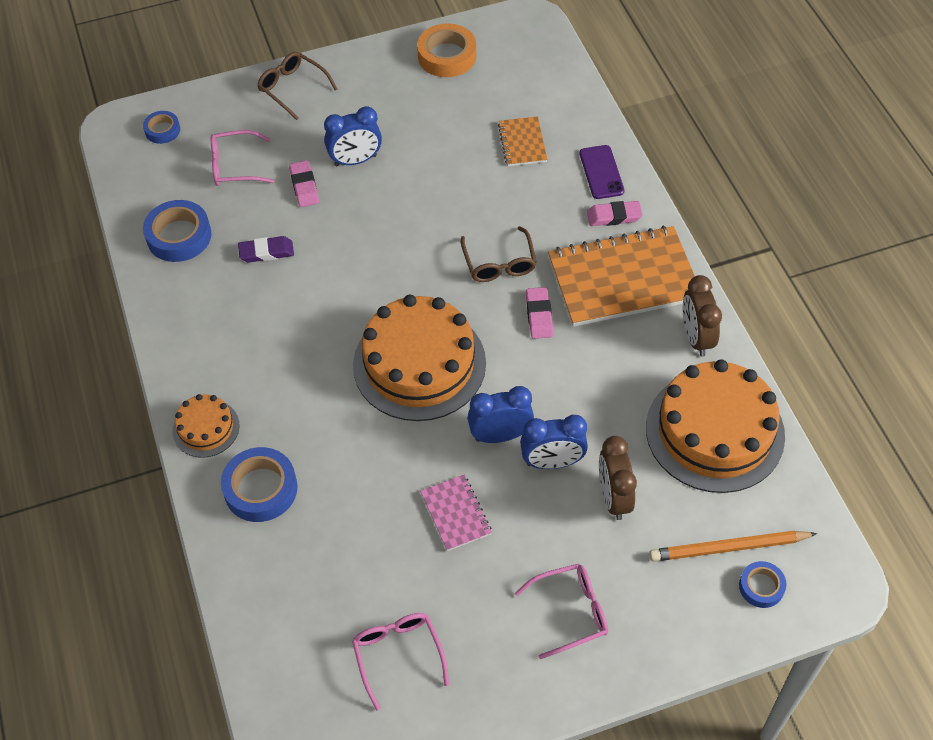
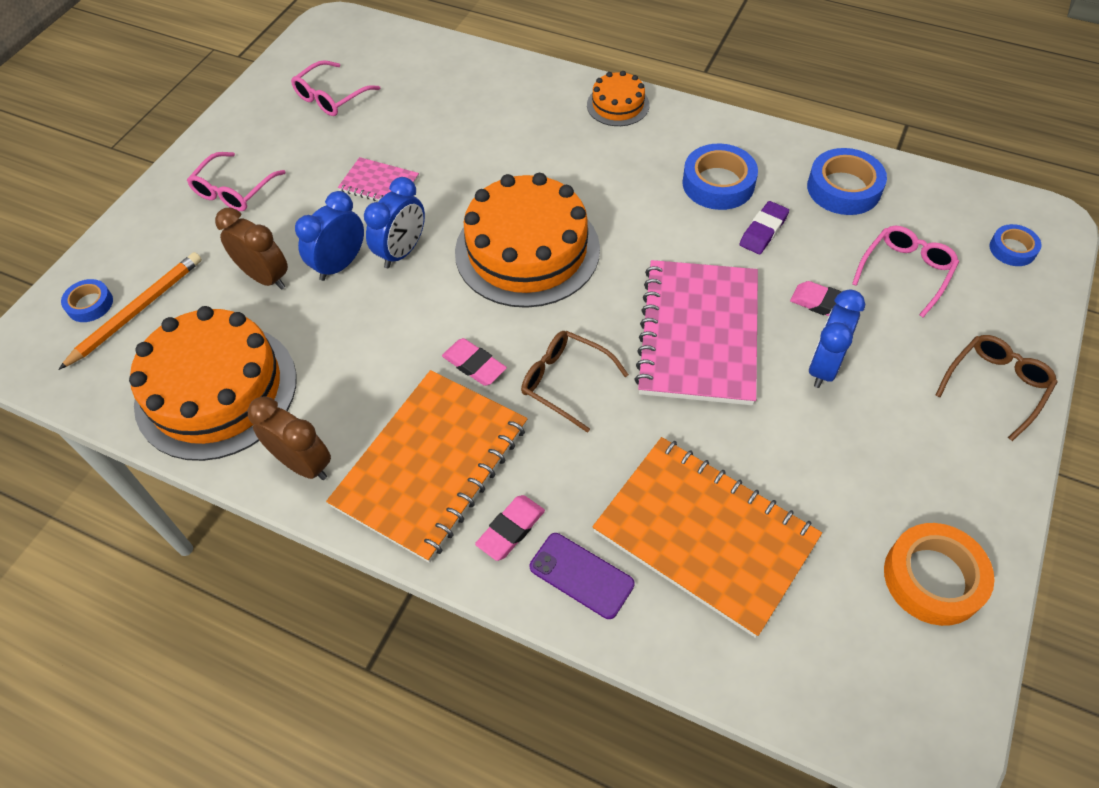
camera: 135 degrees right, 0 degrees up
blue tape [221,447,297,522] -> blue tape moved to [682,144,758,210]
brown glasses [257,52,337,120] -> brown glasses turned 45 degrees counterclockwise [935,335,1058,441]
pink glasses [352,613,449,710] -> pink glasses turned 105 degrees clockwise [291,60,381,116]
orange notebook [498,116,547,166] -> orange notebook [593,437,822,638], size x2.10
none -> pink notebook [634,260,758,405]

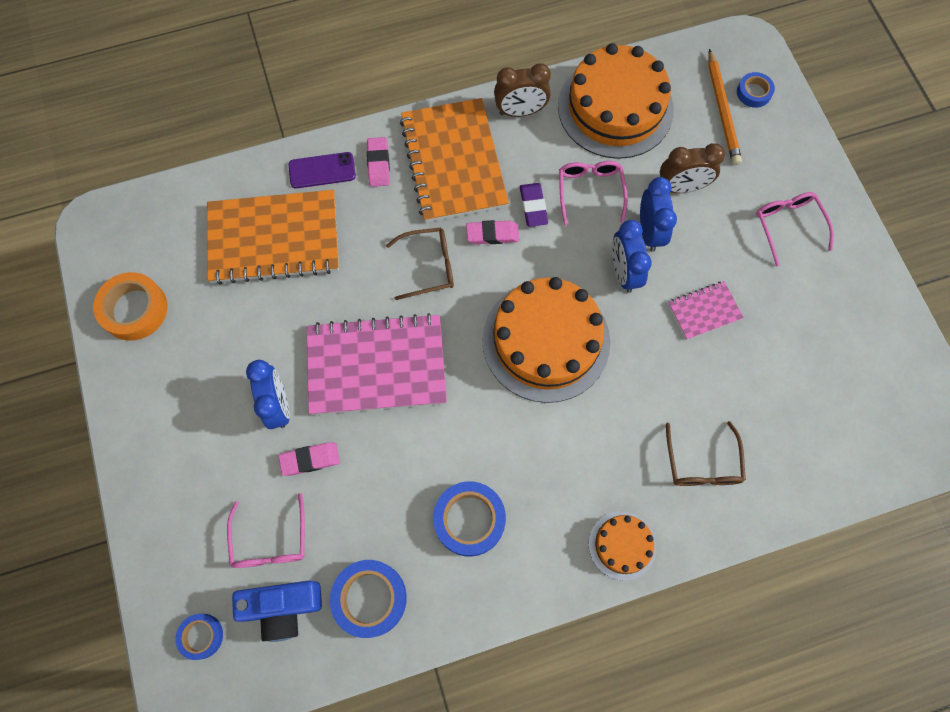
camera: 135 degrees right, 15 degrees up
pink glasses [291,60,381,116] -> pink glasses moved to [559,161,628,226]
pink notebook [634,260,758,405] -> pink notebook turned 60 degrees counterclockwise [307,313,447,415]
purple eraser [740,201,789,254] -> purple eraser moved to [520,183,548,227]
brown glasses [935,335,1058,441] -> brown glasses moved to [666,421,746,486]
none -> blue camera [232,581,322,642]

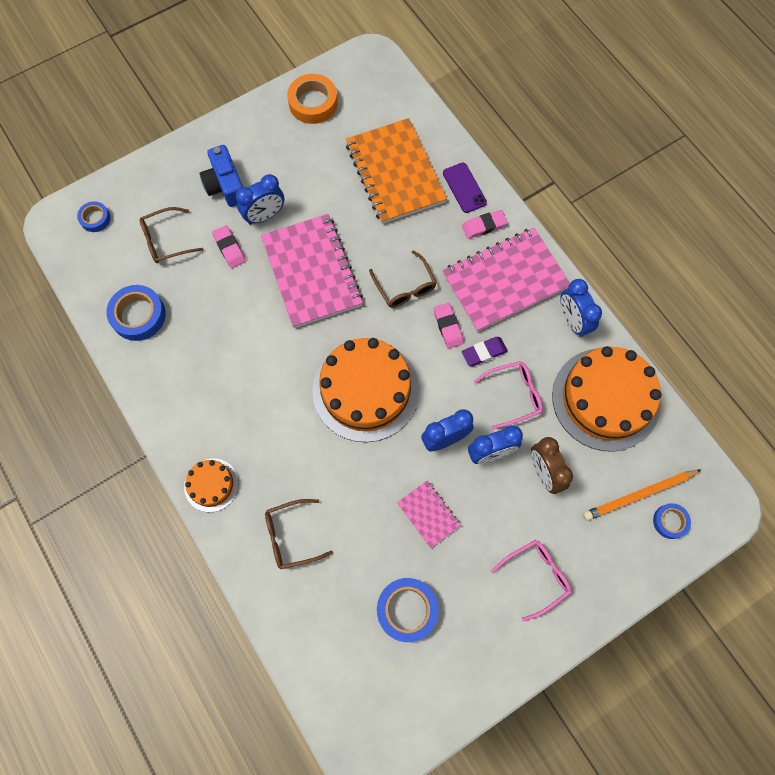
camera: 75 degrees right, 0 degrees up
pink glasses [227,493,305,568] -> brown glasses [139,207,203,263]
blue camera [232,581,322,642] -> blue camera moved to [200,145,243,207]
orange notebook [400,98,509,222] -> pink notebook [442,228,570,332]
blue tape [433,481,506,557] -> blue tape moved to [377,578,439,642]
brown clock [494,63,551,117] -> blue clock [560,279,602,337]

